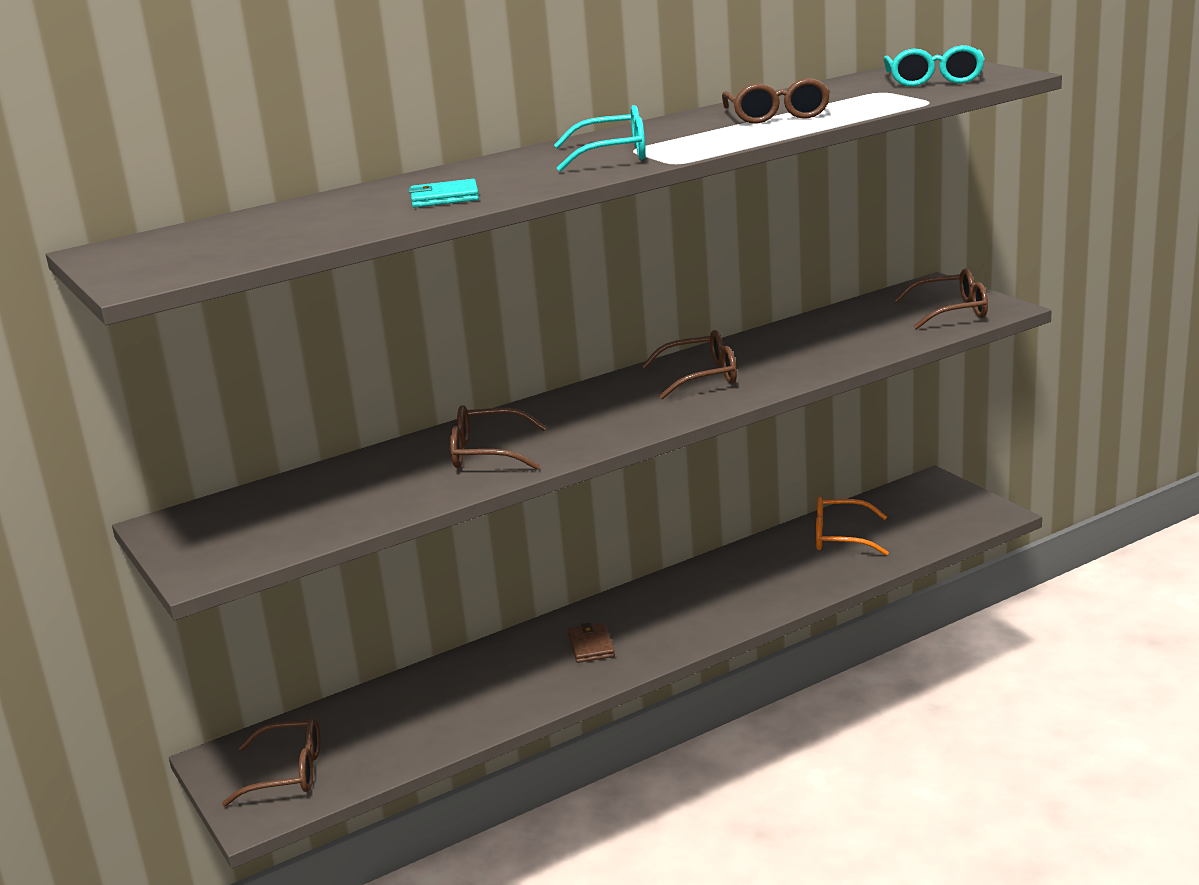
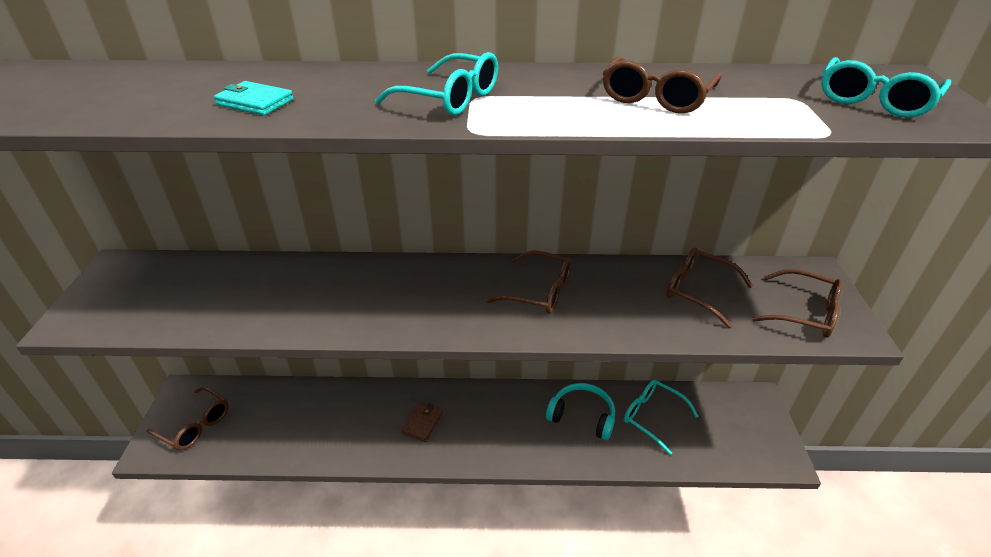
camera: 30 degrees right, 15 degrees up
brown glasses [450,405,547,470] -> brown glasses moved to [666,247,753,328]
orange glasses [816,496,889,556] -> turquoise glasses [624,379,699,455]
none -> turquoise headphones [546,383,615,440]

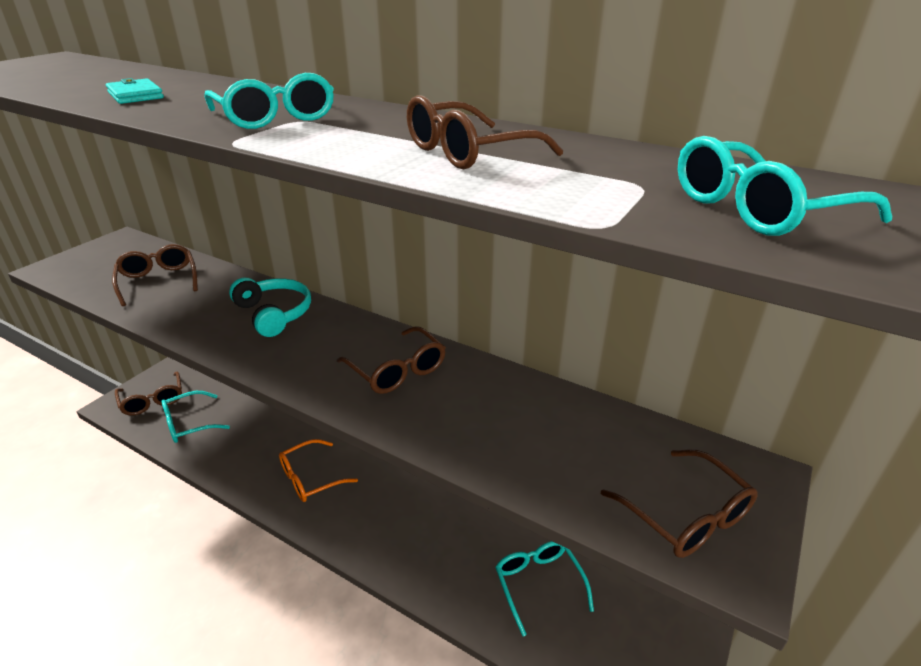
camera: 30 degrees right, 5 degrees down
brown wallet [401,402,443,442] -> orange glasses [279,439,358,502]
turquoise headphones [546,383,615,440] -> turquoise headphones moved to [229,278,311,337]
brown glasses [666,247,753,328] -> brown glasses moved to [112,244,198,306]
none -> turquoise glasses [161,391,230,443]

